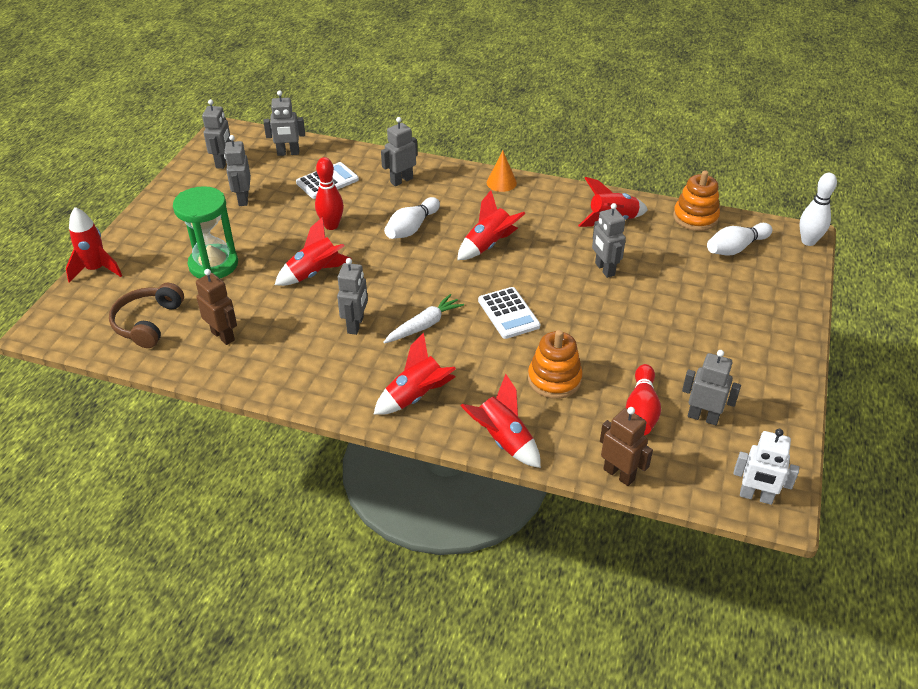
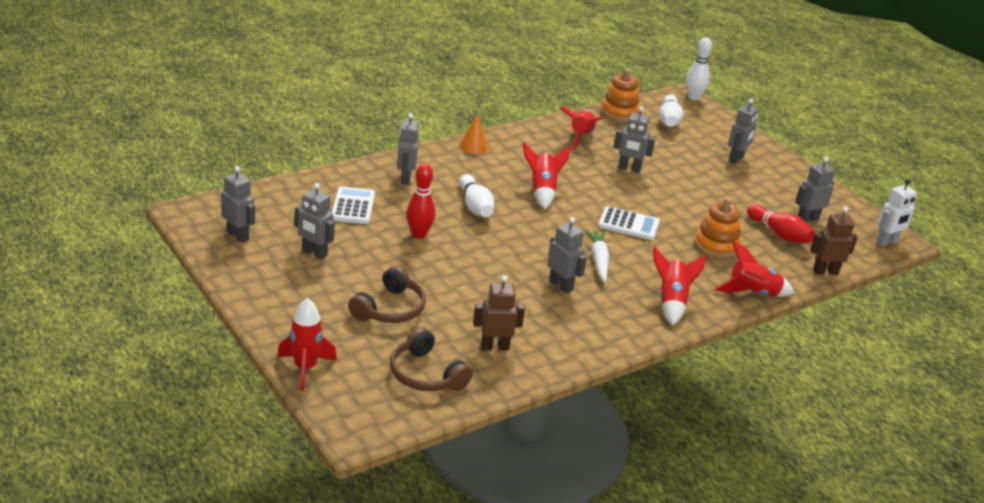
camera: 55 degrees left, 10 degrees down
green hourglass [173,186,238,279] -> brown headphones [348,266,426,323]
grey robot [263,90,305,156] -> grey robot moved to [728,98,759,164]
red rocket [275,217,350,286] -> none

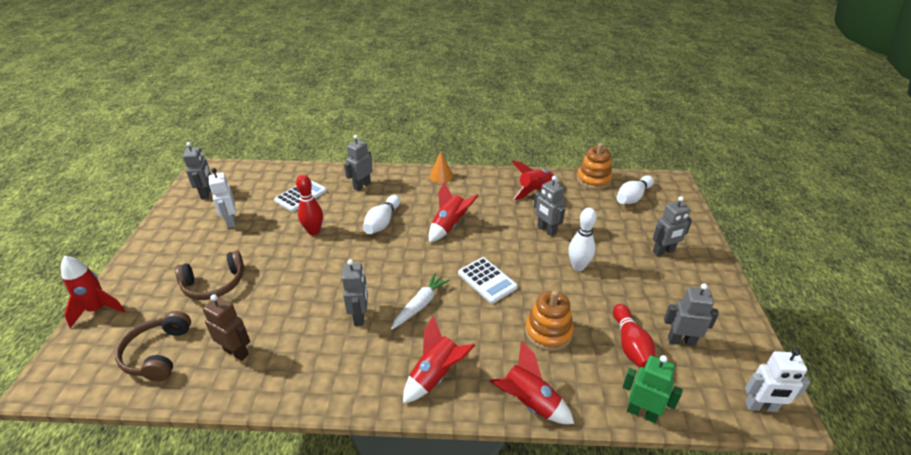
camera: 40 degrees right, 5 degrees up
grey robot [295,183,335,260] -> white robot [209,168,236,228]
white bowling pin [686,37,712,100] -> white bowling pin moved to [568,208,597,271]
brown robot [810,207,858,275] -> green robot [623,355,683,423]

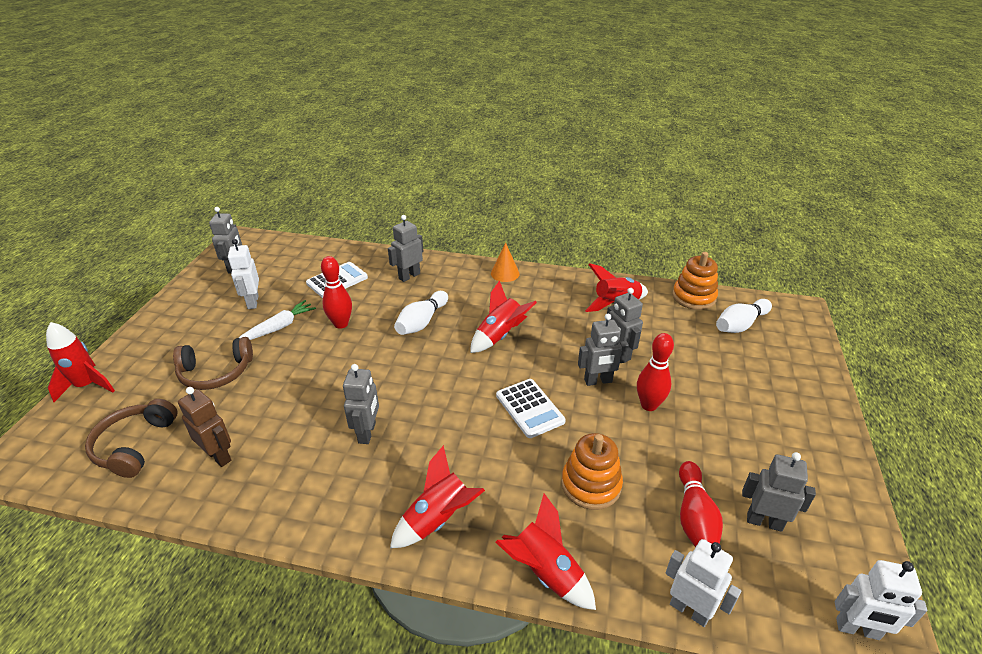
camera: 10 degrees right, 0 degrees up
white carrot [391,273,450,330] -> white carrot moved to [239,300,316,340]
white bowling pin [568,208,597,271] -> red bowling pin [637,333,674,411]
green robot [623,355,683,423] -> white robot [666,539,741,627]
grey robot [653,196,692,256] -> grey robot moved to [578,314,629,386]

